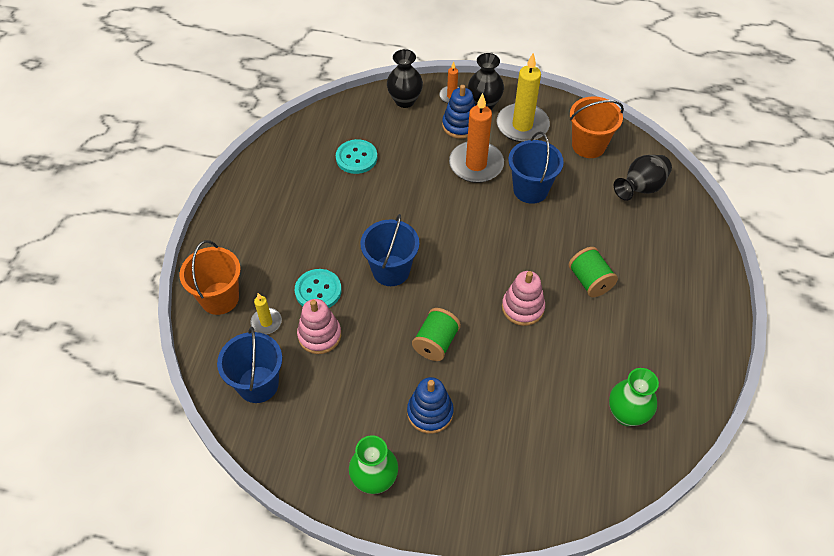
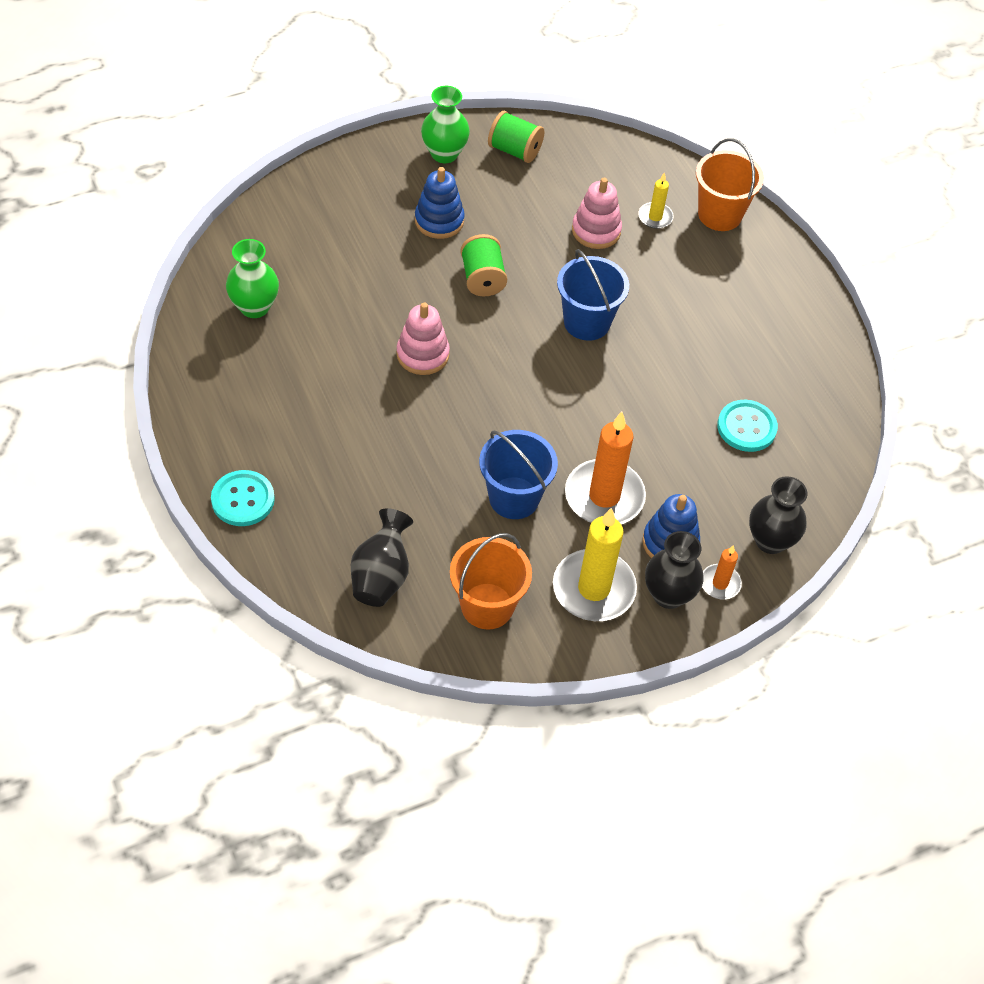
camera: 140 degrees right, 0 degrees up
blue bucket [217,327,282,403] -> none
turquoise button [295,269,342,308] -> turquoise button moved to [211,470,275,526]
green spool [569,247,618,297] -> green spool moved to [488,111,544,163]

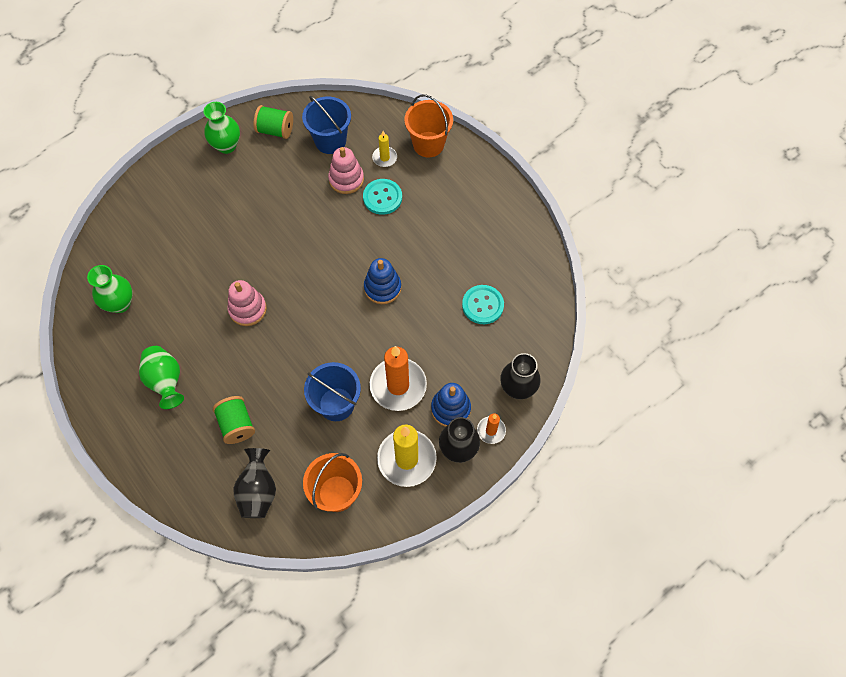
camera: 10 degrees left, 10 degrees up
turquoise button [211,470,275,526] -> turquoise button moved to [363,179,402,215]
blue stacking toy [415,167,465,239] -> blue stacking toy moved to [364,258,401,304]
green spool [461,234,507,297] -> green spool moved to [213,396,255,444]
blue bucket [557,249,629,341] -> blue bucket moved to [302,96,351,154]
none -> green vase [139,346,184,409]

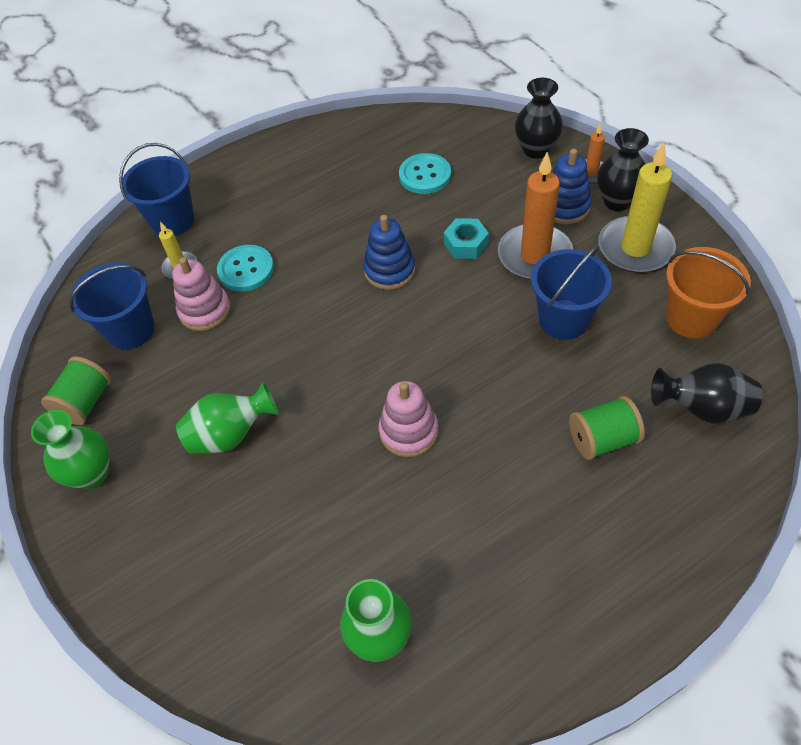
camera: 80 degrees left, 10 degrees down
green vase [139,346,184,409] -> green vase moved to [176,382,279,454]
orange bucket [404,94,453,158] -> blue bucket [119,143,194,236]
none -> turquoise nut [444,218,489,259]

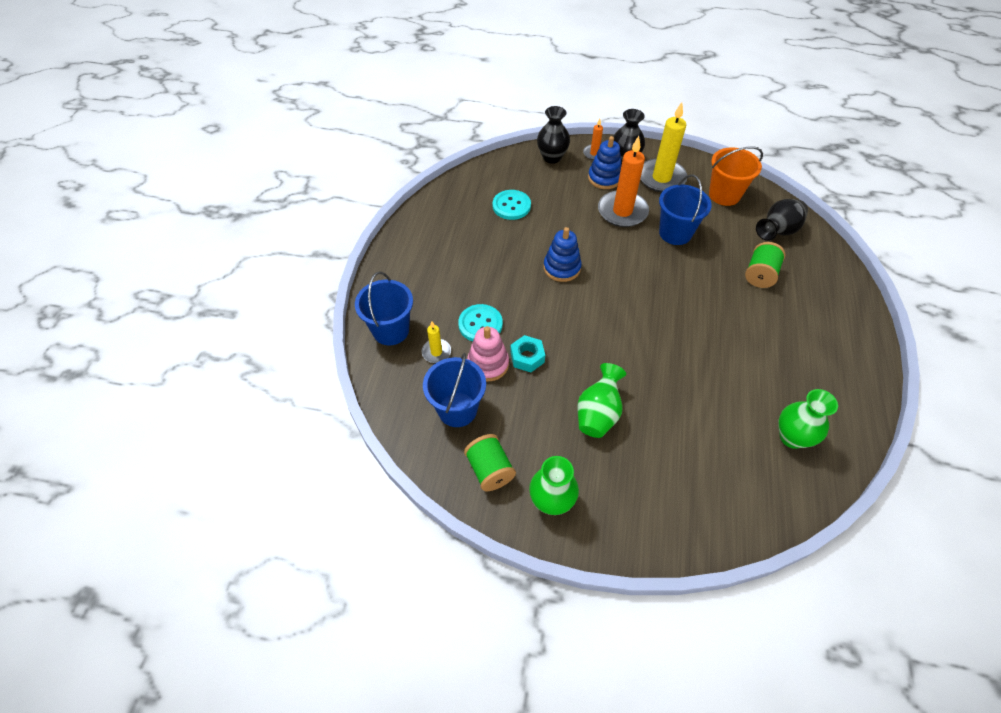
camera: 50 degrees left, 0 degrees up
pink stacking toy [379,381,439,457] -> none
turquoise nut [444,218,489,259] -> turquoise nut moved to [510,335,545,372]

